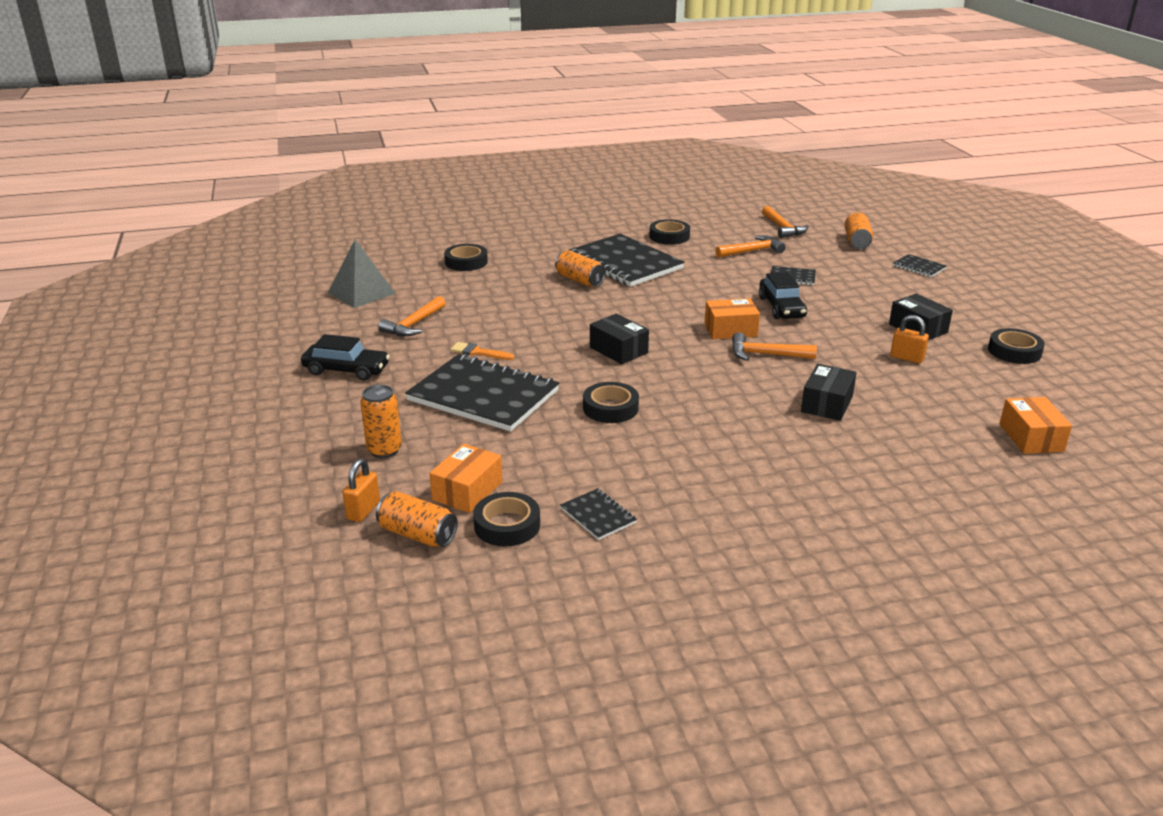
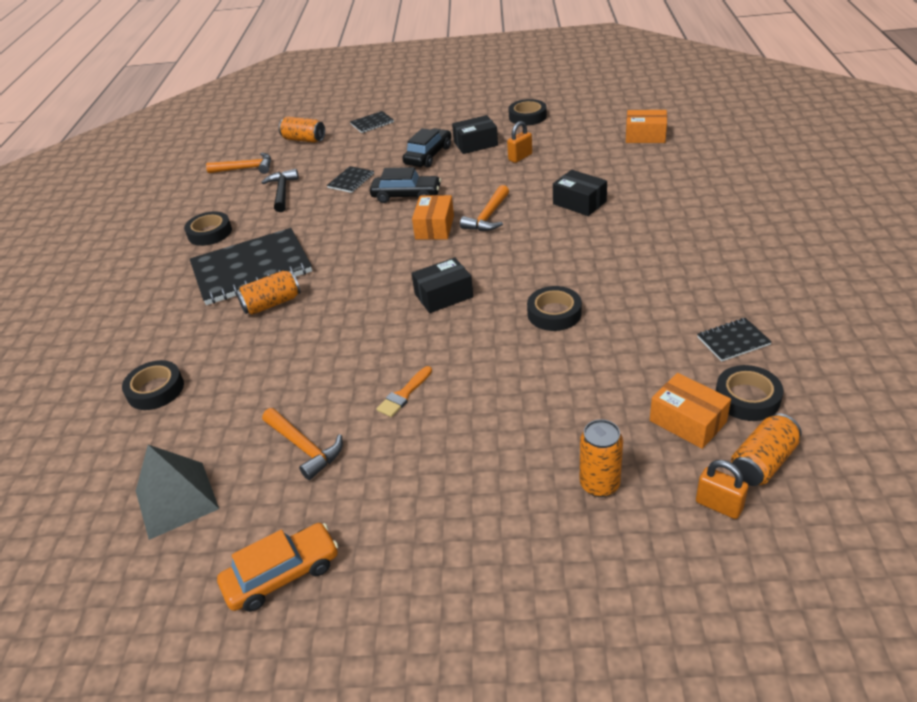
camera: 70 degrees left, 10 degrees up
black car [301,334,390,381] -> black car moved to [403,128,452,167]
black notebook [405,354,559,431] -> none
orange hammer [715,235,786,258] -> black hammer [261,169,299,212]
none -> orange car [217,523,338,612]

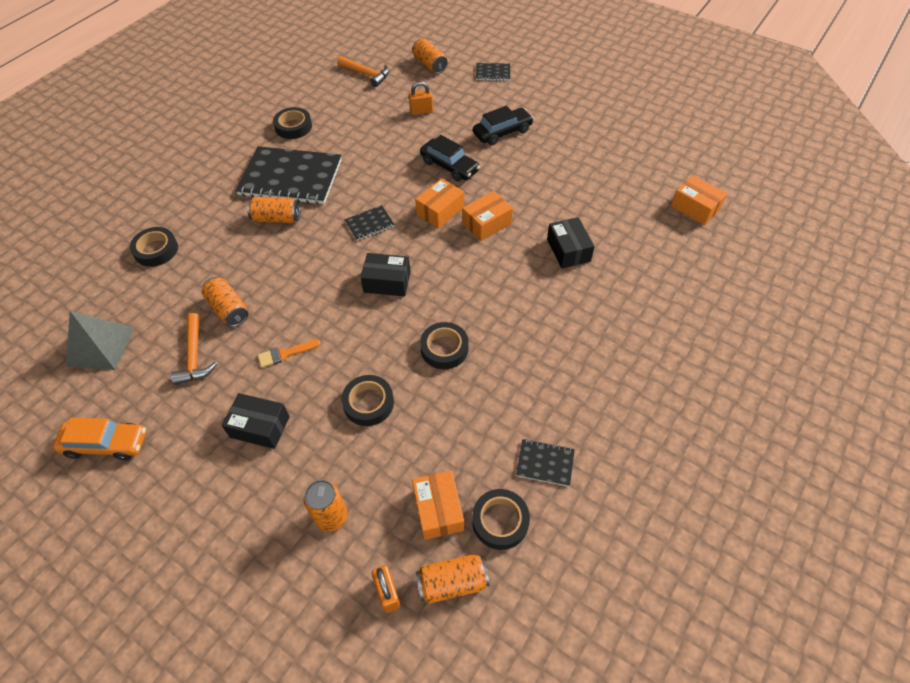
camera: 30 degrees right, 15 degrees up
black hammer [261,169,299,212] -> none
black notebook [327,166,374,193] -> black notebook moved to [344,205,395,241]
black box [452,115,498,154] -> black box moved to [222,393,290,449]
orange hammer [460,185,509,231] -> orange box [462,191,513,241]
orange padlock [507,121,532,163] -> orange padlock moved to [409,81,433,115]
black tape [508,99,547,125] -> black tape moved to [341,375,394,426]
none -> orange can [202,277,248,327]

